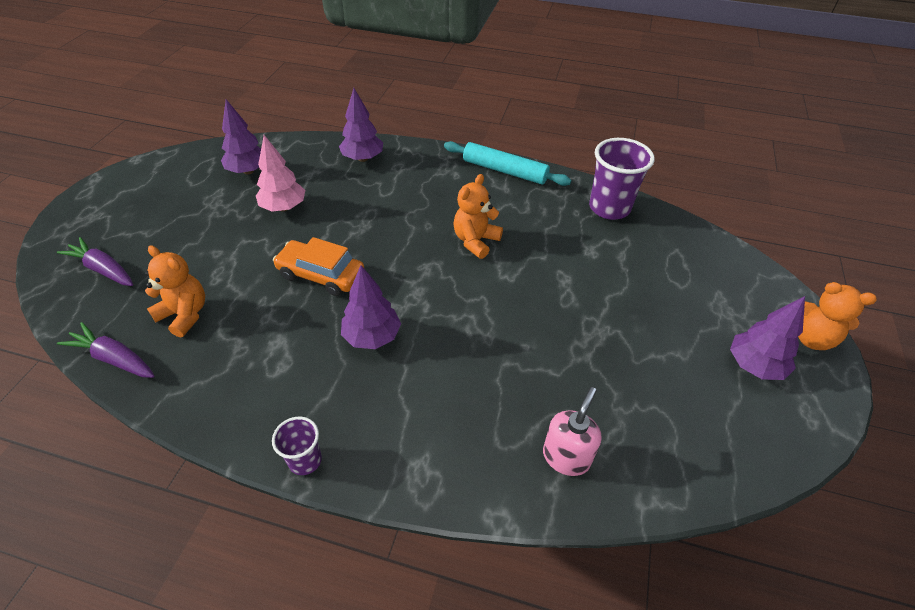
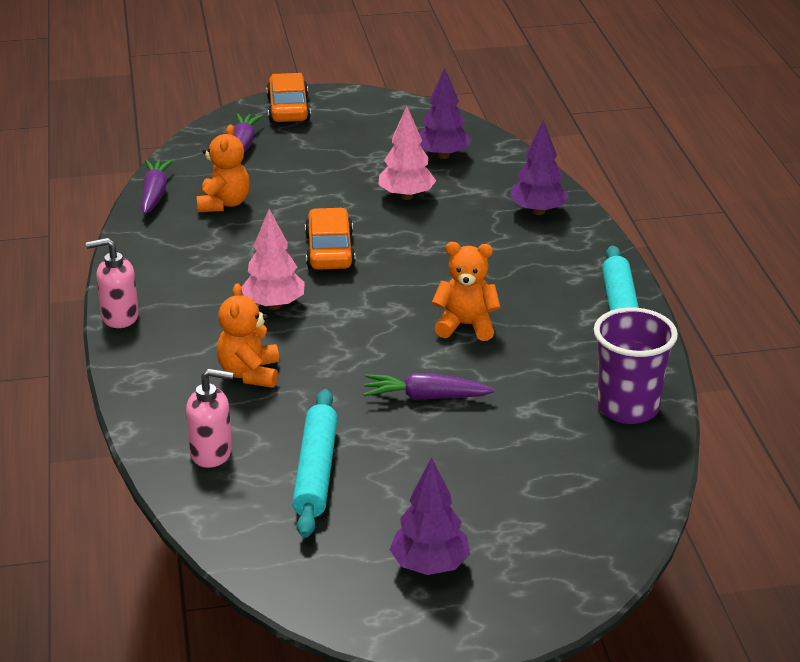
camera: 65 degrees right, 15 degrees down
purple cup [272,417,322,475] -> pink soap dispenser [86,238,139,328]
purple tree [341,265,401,349] -> pink tree [241,209,305,310]
orange teddy bear [798,282,877,350] -> orange teddy bear moved to [217,283,279,388]
none -> orange car [266,73,311,123]
none -> turquoise rolling pin [292,389,338,538]
none -> purple carrot [363,373,495,400]

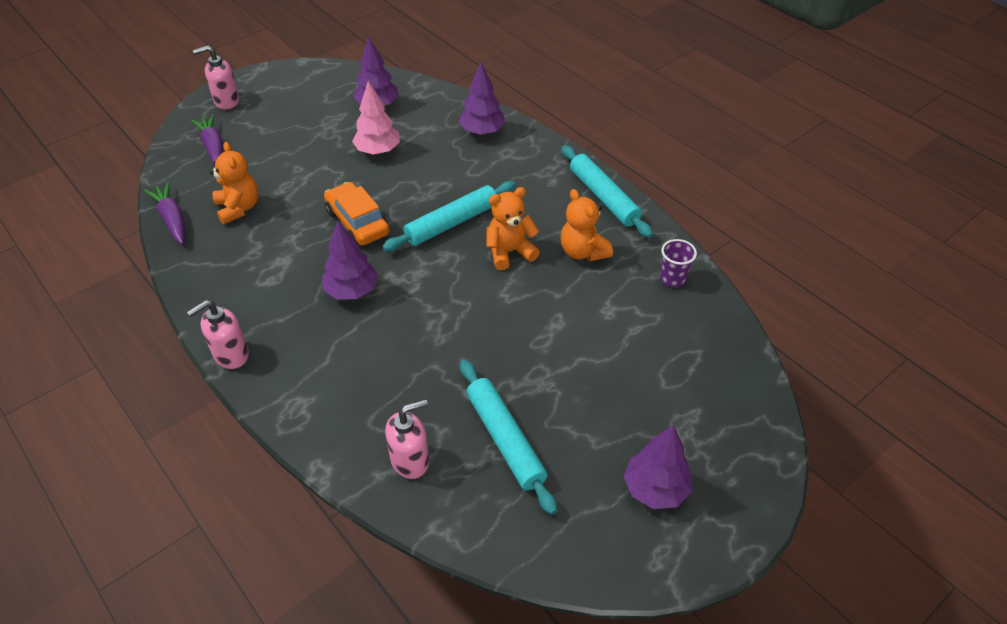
camera: 30 degrees left, 15 degrees up
orange teddy bear [217,283,279,388] -> orange teddy bear moved to [560,189,613,261]
pink tree [241,209,305,310] -> purple tree [322,220,378,299]
orange car [266,73,311,123] -> pink soap dispenser [193,45,239,109]
purple carrot [363,373,495,400] -> none
purple cup [594,307,678,424] -> purple cup [660,239,697,288], size x0.54
none -> turquoise rolling pin [382,181,516,251]

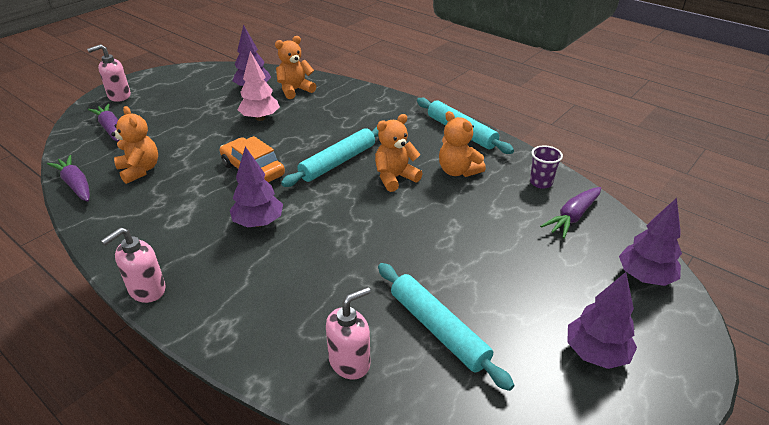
camera: 10 degrees left, 10 degrees down
purple tree [459,62,505,135] -> purple tree moved to [619,198,682,286]
none -> orange teddy bear [275,36,316,99]
none -> purple carrot [540,187,601,239]

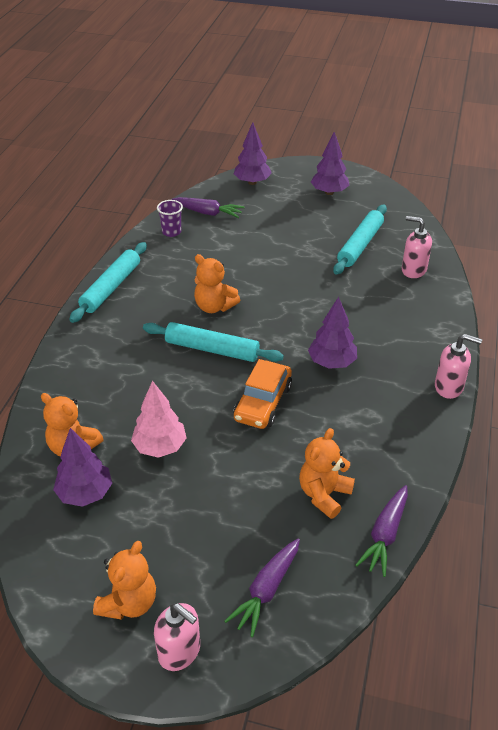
camera: 115 degrees left, 5 degrees up
orange teddy bear [439,111,486,177] -> orange teddy bear moved to [93,541,156,620]

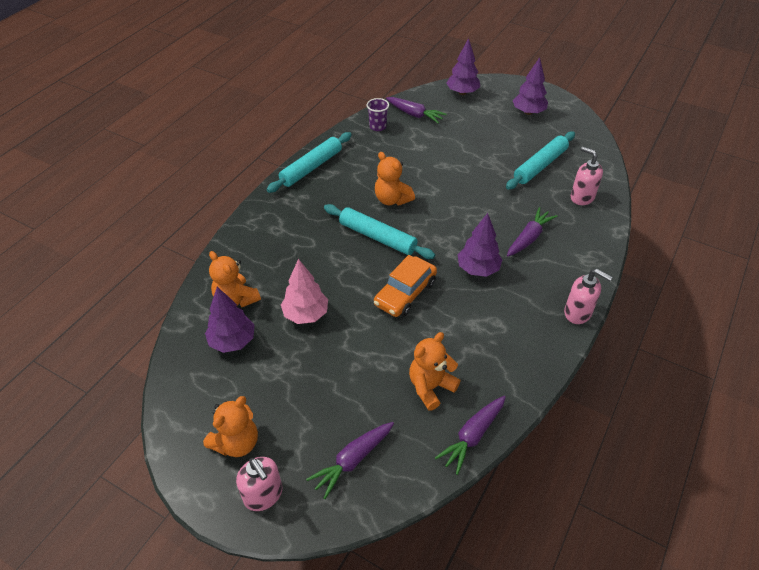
camera: 15 degrees right, 5 degrees up
none -> purple carrot [507,207,557,256]

